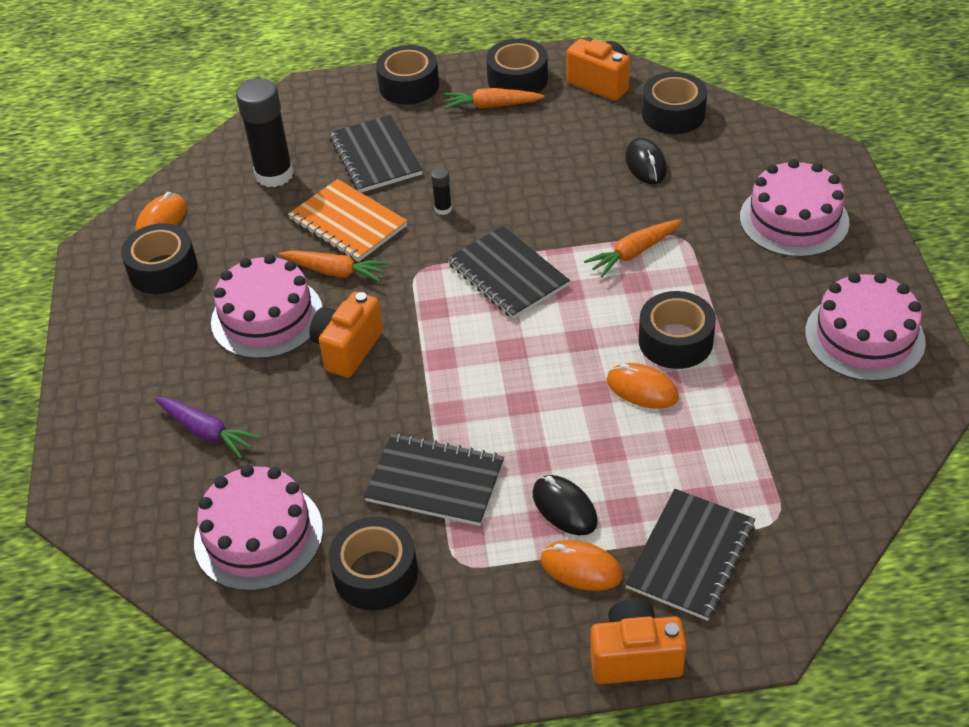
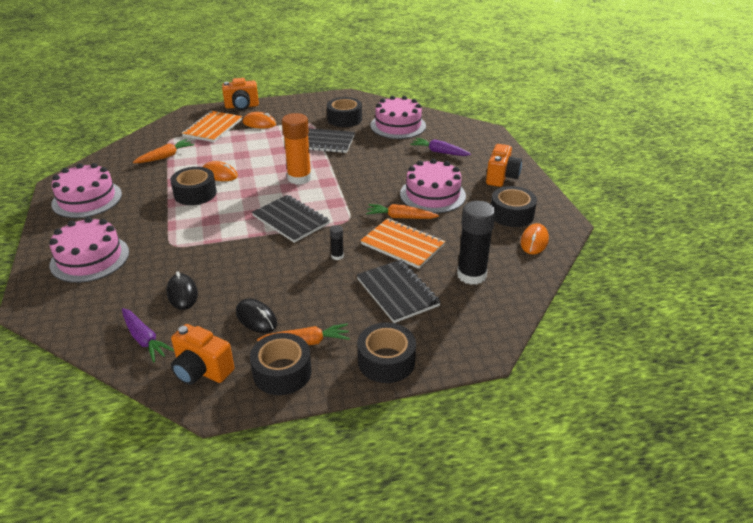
camera: 170 degrees right, 10 degrees down
orange camera [309,292,383,378] -> orange camera moved to [486,144,522,187]
black mouse [532,475,598,535] -> black mouse moved to [236,299,277,333]
orange carrot [584,219,681,277] -> orange carrot moved to [133,139,194,163]
black notebook [625,489,755,621] -> orange notebook [182,111,242,142]
black tape [642,72,707,134] -> purple carrot [122,308,174,362]
none -> orange glue stick [282,113,312,185]

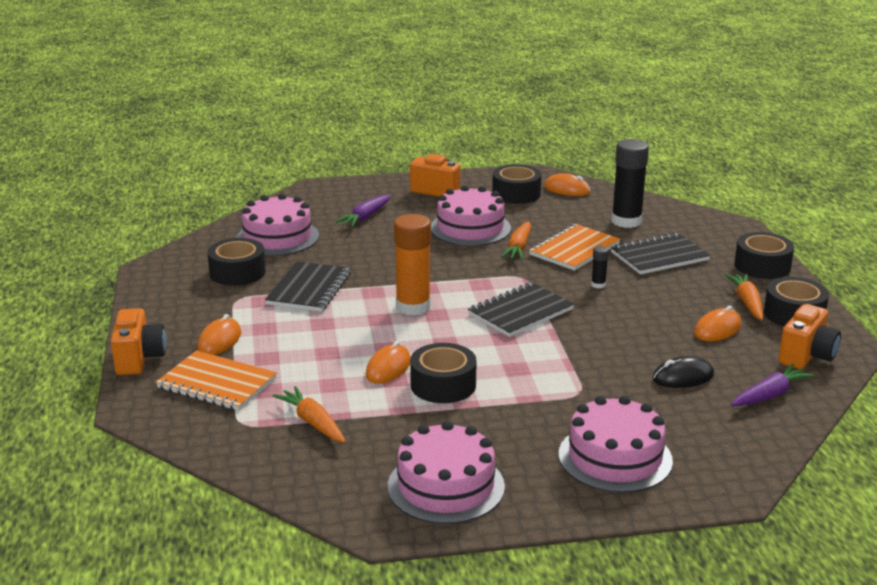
camera: 85 degrees left, 10 degrees down
black mouse [236,299,277,333] -> orange mouse [694,306,741,341]

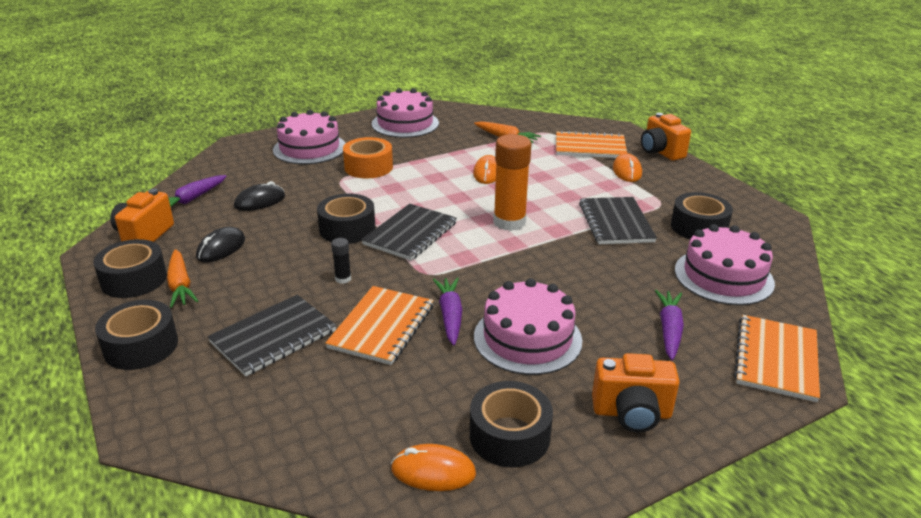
camera: 160 degrees right, 5 degrees up
black tape [410,343,477,403] -> black tape moved to [317,193,376,244]
orange carrot [501,221,531,260] -> purple carrot [433,277,463,345]
black glue stick [611,139,649,228] -> none
orange mouse [694,306,741,341] -> black mouse [196,227,245,262]
none -> orange tape [343,137,393,179]
none -> orange notebook [734,315,820,402]

